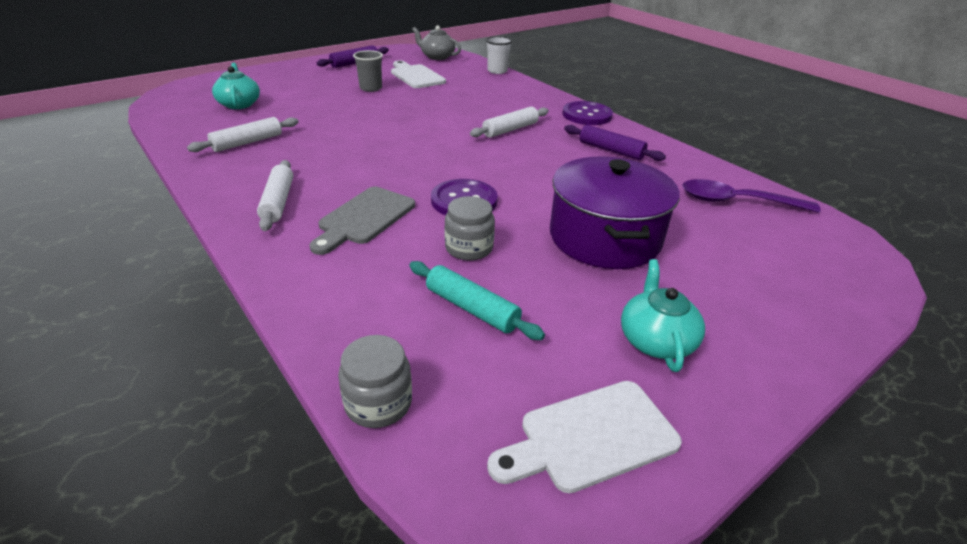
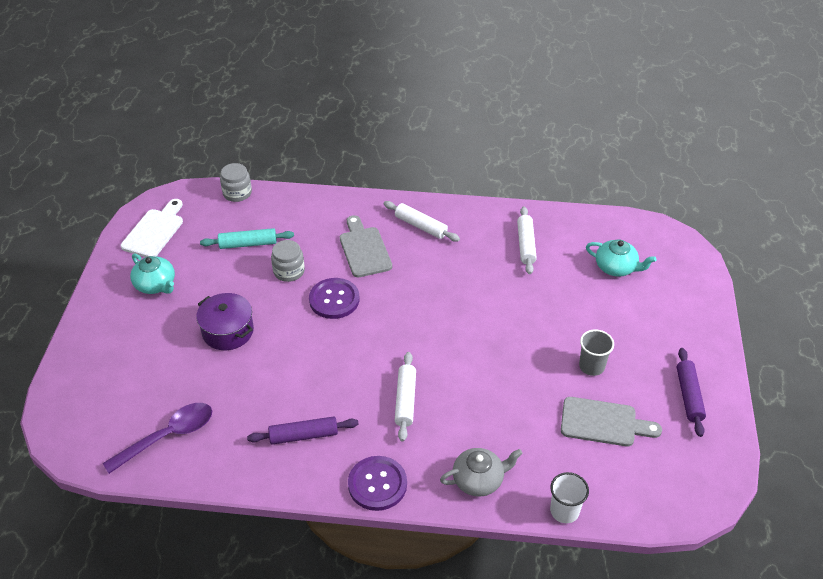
camera: 135 degrees right, 10 degrees up
white cutting board [391,60,446,88] -> grey cutting board [561,397,662,446]
grey teapot [412,25,461,60] -> grey teapot moved to [440,448,523,497]
purple pot [550,156,680,269] -> purple pot [196,293,254,350], size x0.64

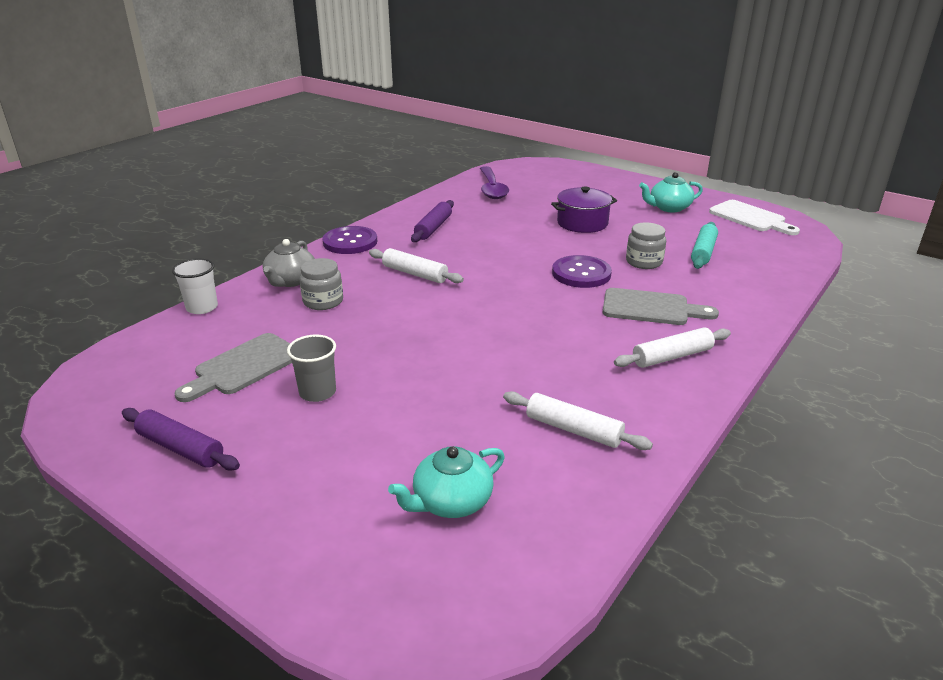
camera: 120 degrees right, 15 degrees down
grey jar [220,163,252,202] -> grey jar moved to [300,258,343,310]

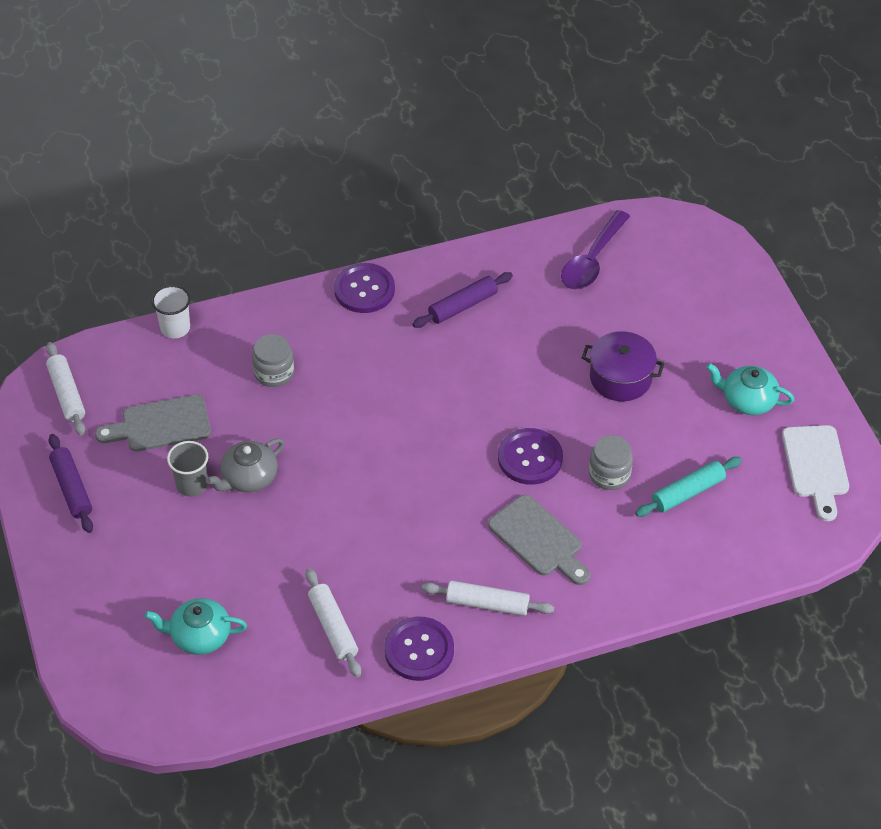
camera: 35 degrees right, 20 degrees up
grey teapot [263,239,315,287] -> grey teapot moved to [206,438,284,492]
white rolling pin [369,248,464,283] -> white rolling pin moved to [46,342,86,436]
none -> purple button [384,617,454,681]

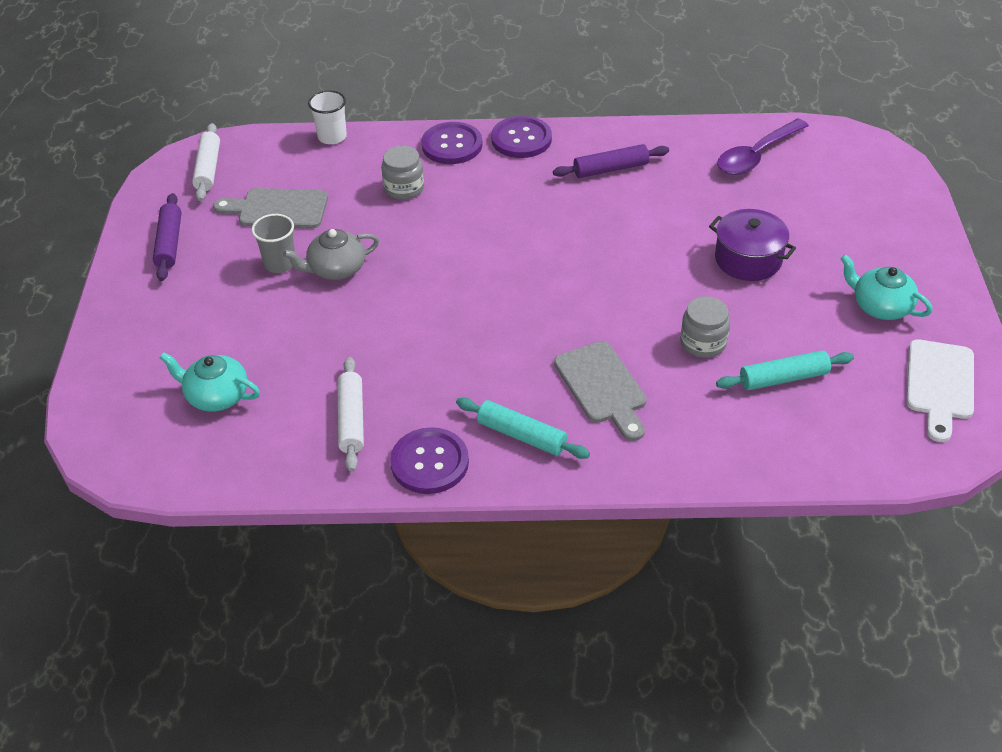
camera: 20 degrees right, 5 degrees down
white rolling pin [422,581,554,616] -> turquoise rolling pin [456,398,590,459]
purple button [498,428,563,485] -> purple button moved to [421,122,483,164]

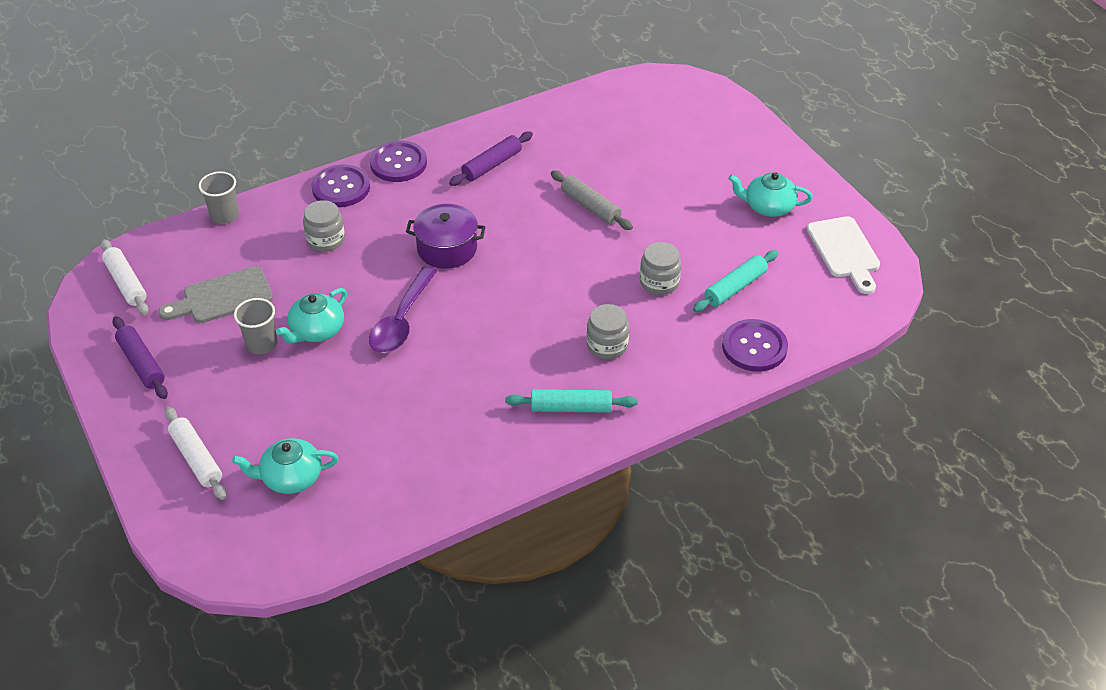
camera: 30 degrees left, 0 degrees up
grey teapot [283,229,379,280] -> turquoise teapot [276,288,347,344]
white cup [308,90,347,144] -> grey cup [199,171,239,224]
white rolling pin [338,357,364,472] -> white rolling pin moved to [164,407,226,500]
purple button [390,427,469,494] -> purple button moved to [722,319,788,372]
grey cutting board [554,341,647,441] -> grey jar [587,304,629,359]
purple pot [709,209,796,281] -> purple pot moved to [406,204,485,269]
purple spoon [717,118,809,175] -> purple spoon moved to [369,266,437,353]
none -> grey rolling pin [551,170,633,230]

